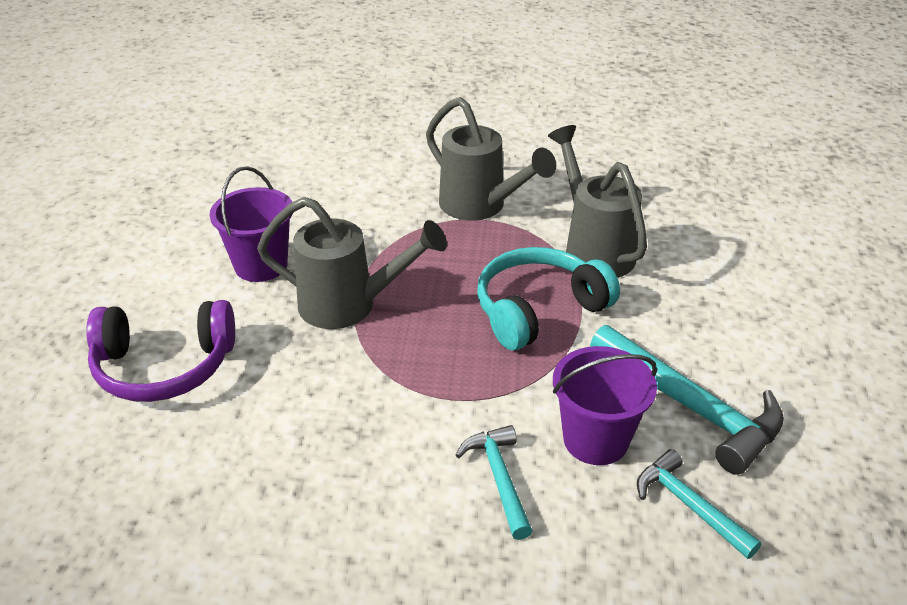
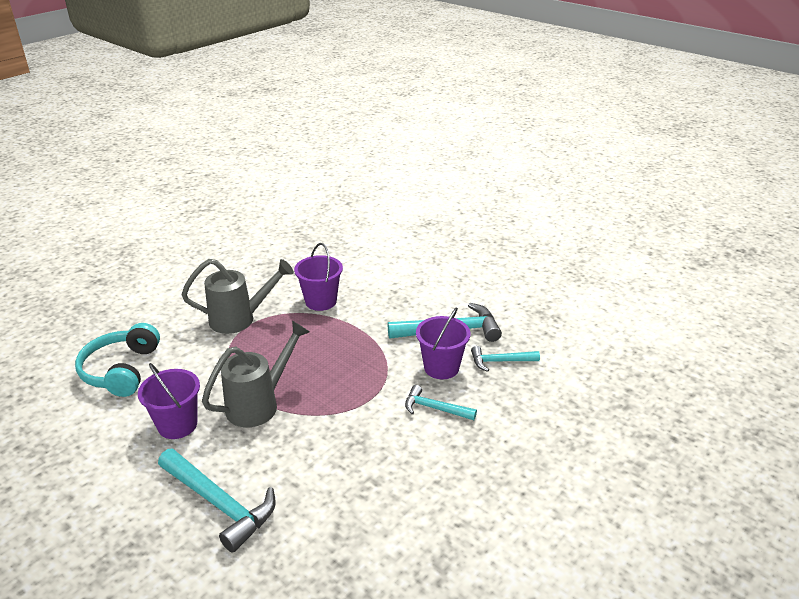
camera: 55 degrees left, 5 degrees down
purple headphones [86,300,235,402] -> turquoise hammer [158,448,276,553]
turquoise headphones [477,247,620,350] -> turquoise headphones moved to [75,323,160,397]
grey watering can [548,125,647,278] -> purple bucket [294,243,343,311]

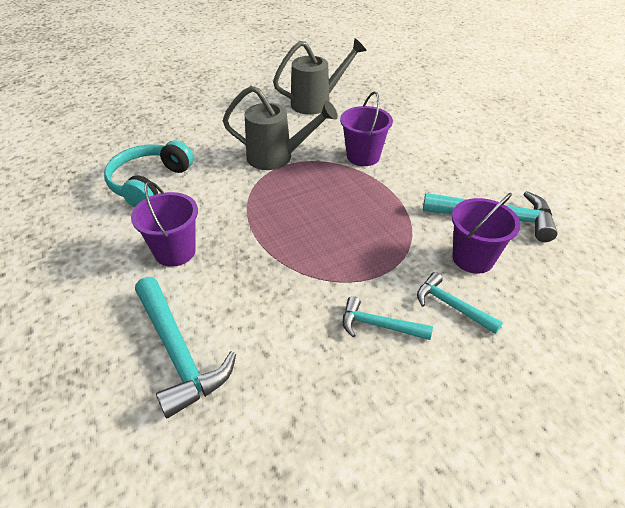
camera: 20 degrees right, 10 degrees up
grey watering can [202,321,310,427] -> grey watering can moved to [273,38,367,115]
turquoise hammer [471,346,540,372] -> turquoise hammer moved to [343,296,433,340]

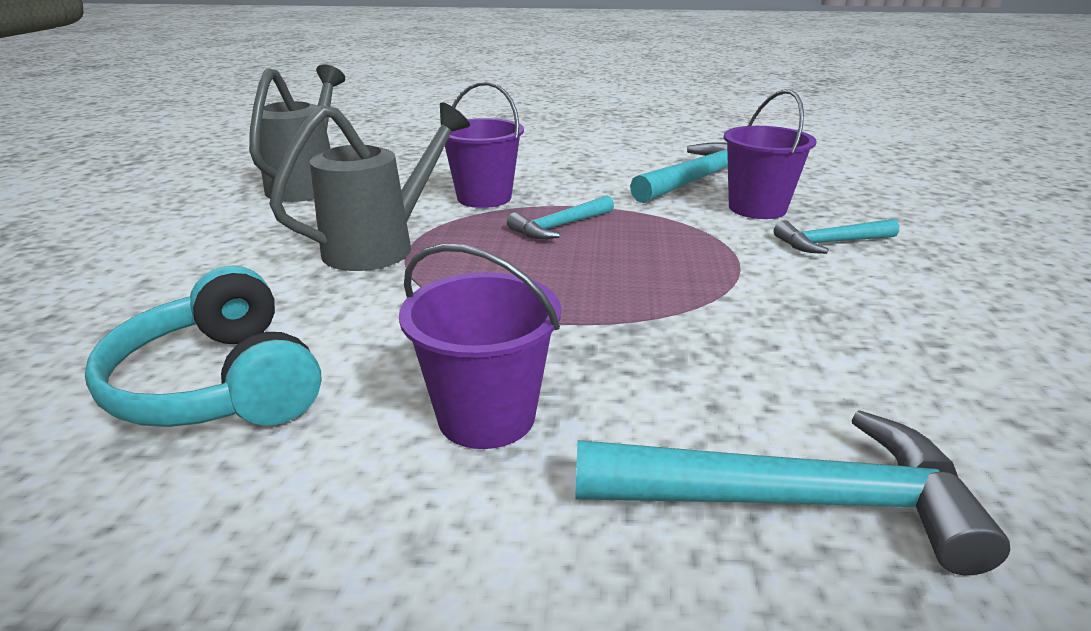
camera: 55 degrees left, 15 degrees down
turquoise hammer [343,296,433,340] -> turquoise hammer moved to [507,195,614,239]

